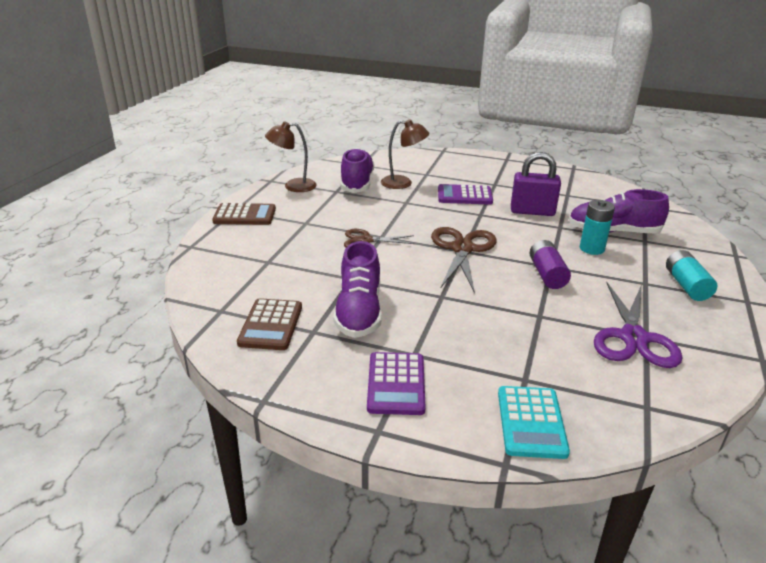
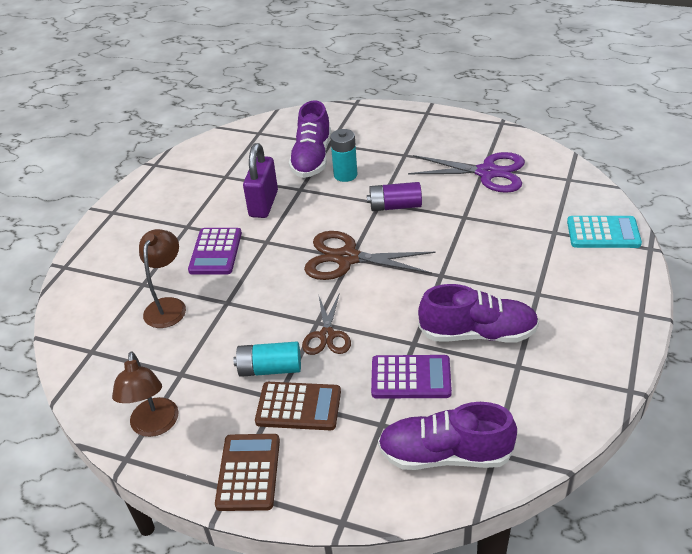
camera: 85 degrees left, 10 degrees up
brown calculator [237,298,302,350] -> brown calculator moved to [255,382,341,430]
purple shoe [341,148,374,193] -> purple shoe moved to [378,402,517,470]
purple calculator [367,352,426,415] -> purple calculator moved to [371,355,452,398]
turquoise battery [666,250,717,301] -> turquoise battery moved to [234,342,301,377]

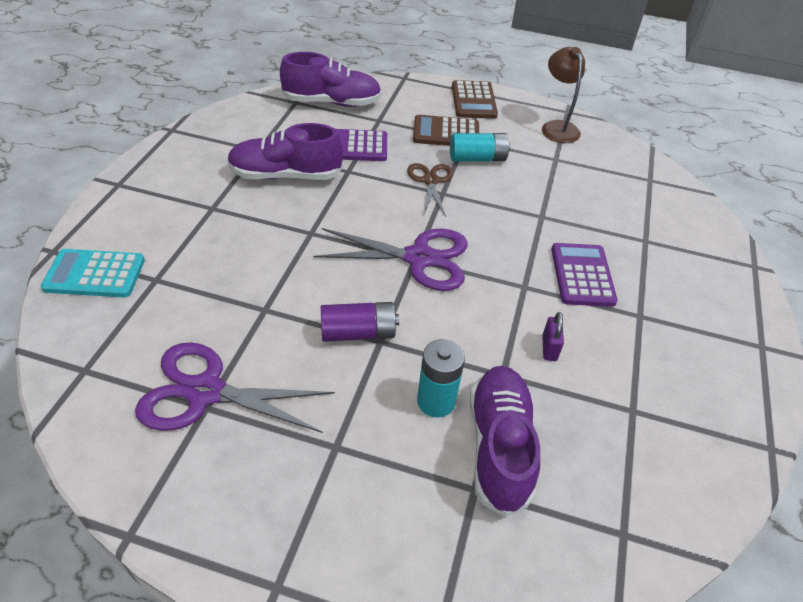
camera: 170 degrees right, 5 degrees up
brown lamp [139,229,186,328] -> none
purple padlock [243,143,278,218] -> purple padlock [542,312,564,361], size x0.48
brown scissors [304,231,435,280] -> purple scissors [313,228,468,291]

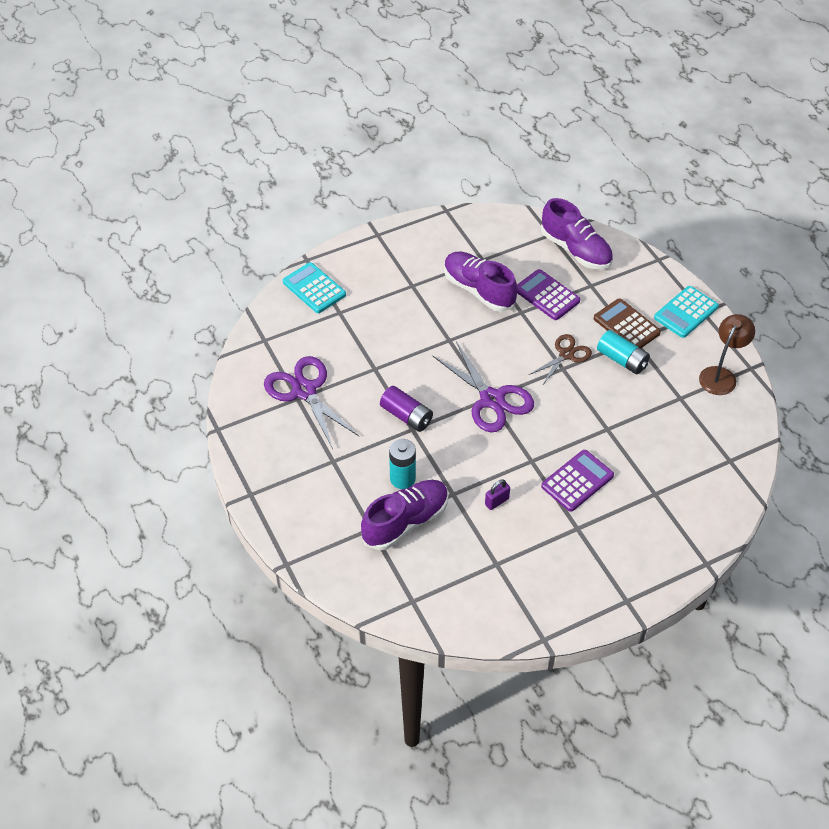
camera: 50 degrees right, 5 degrees up
brown calculator [452,80,498,119] -> turquoise calculator [654,286,719,338]

